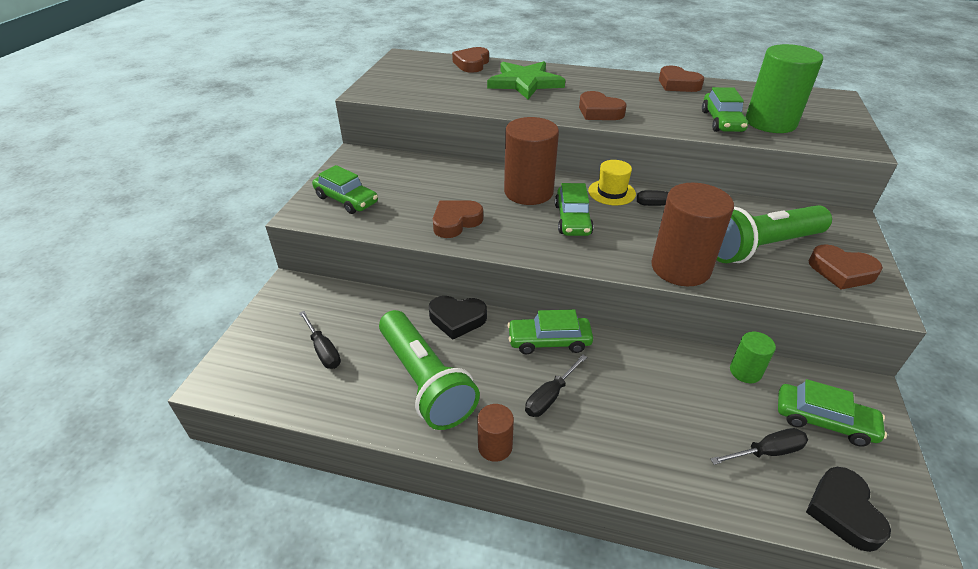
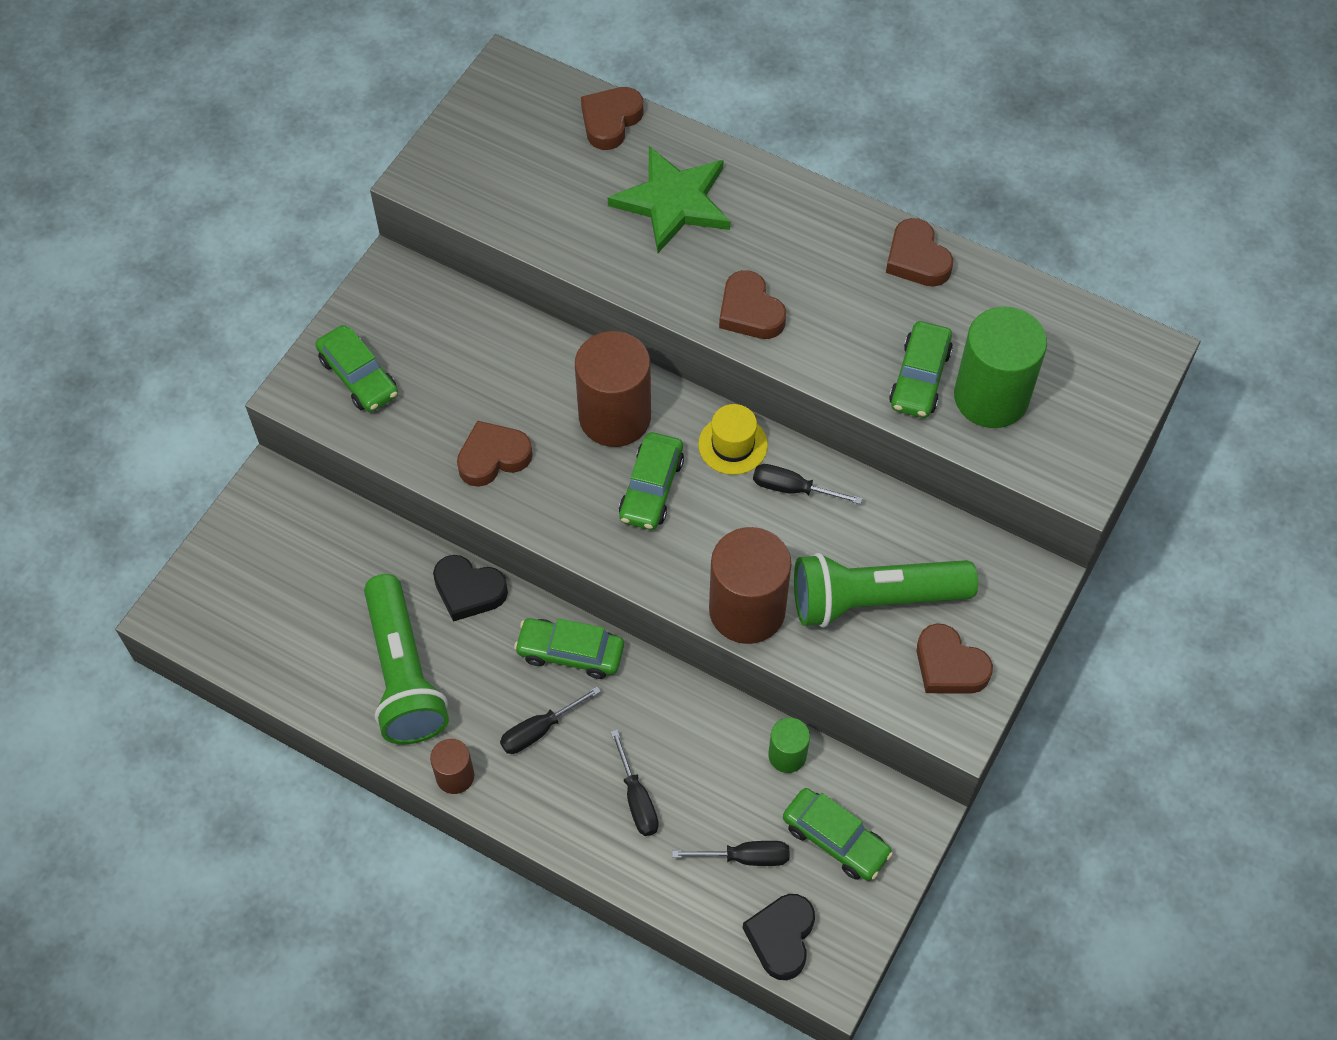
camera: 15 degrees right, 20 degrees up
black screwdriver [299,311,341,369] -> black screwdriver moved to [611,730,659,836]

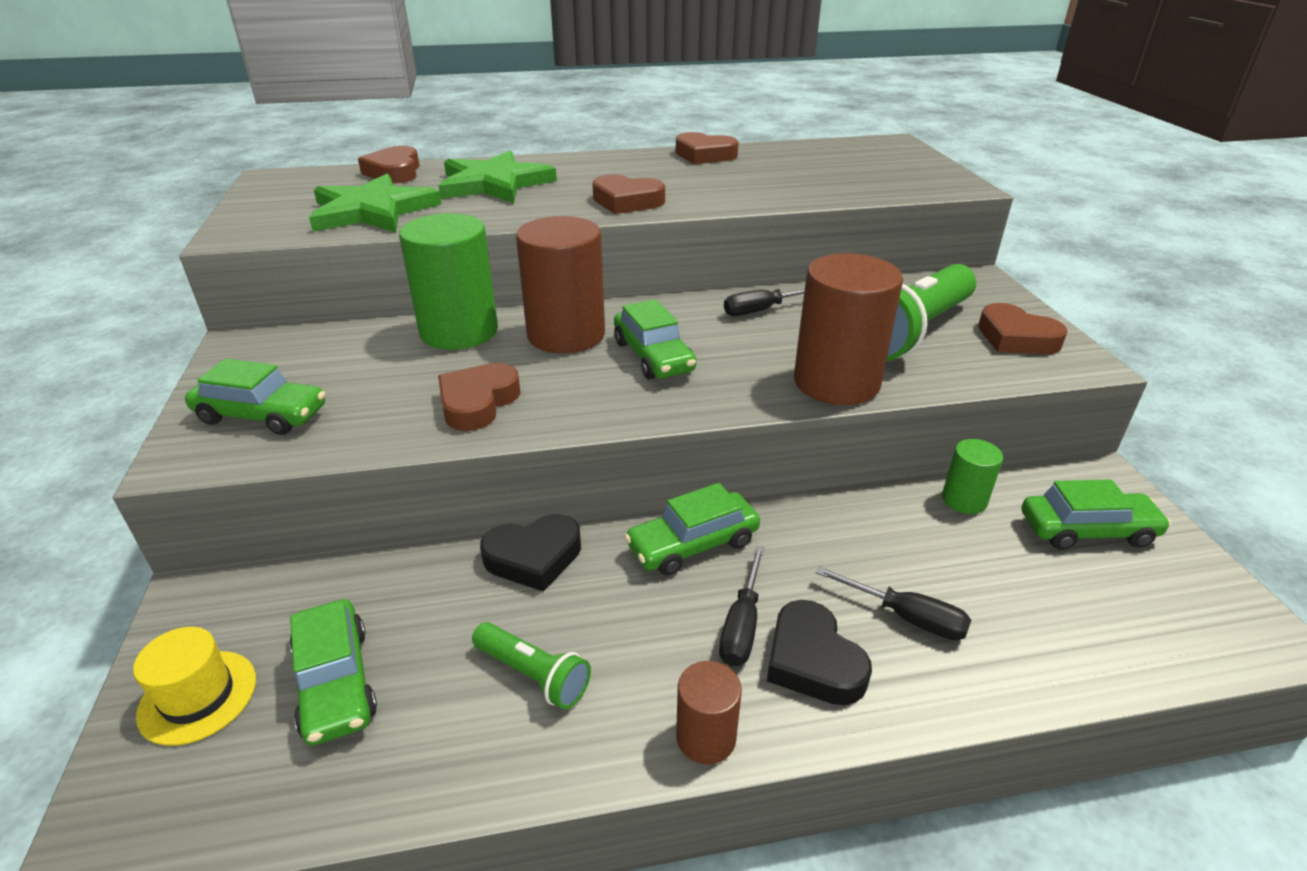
camera: 40 degrees left, 25 degrees down
green flashlight [364,574,449,744] -> green flashlight [472,622,591,709], size x0.50
black screwdriver [672,841,789,866] -> none
yellow hat [698,404,768,475] -> yellow hat moved to [133,627,256,746]
black heart [743,894,815,980] -> black heart moved to [767,600,872,705]
green car [889,321,953,418] -> green car moved to [290,599,377,745]
brown heart [917,623,993,694] -> brown heart turned 45 degrees clockwise [978,303,1068,354]
green cylinder [954,307,1047,428] -> green cylinder moved to [399,213,498,350]
none -> green star [309,174,441,232]

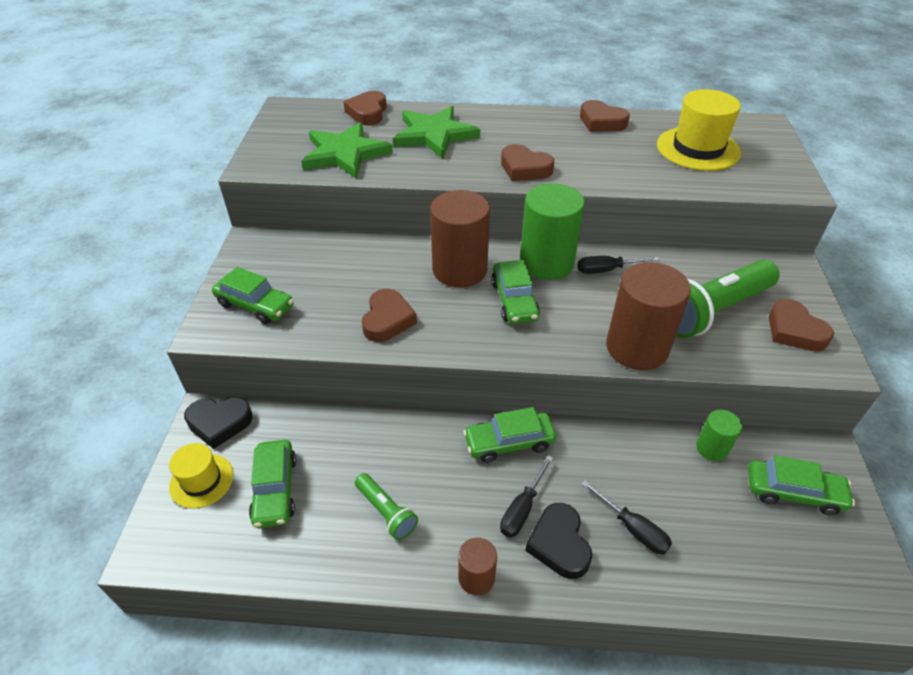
camera: 15 degrees right, 10 degrees up
green cylinder [399,213,498,350] -> green cylinder moved to [520,183,585,280]
brown heart [438,363,521,431] -> brown heart turned 150 degrees clockwise [362,289,417,342]
black heart [480,514,581,592] -> black heart moved to [184,397,253,449]
none -> yellow hat [657,89,741,171]

